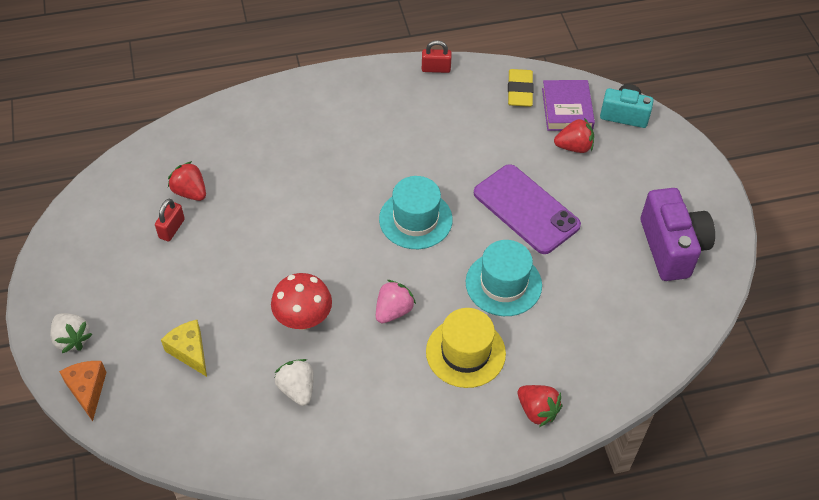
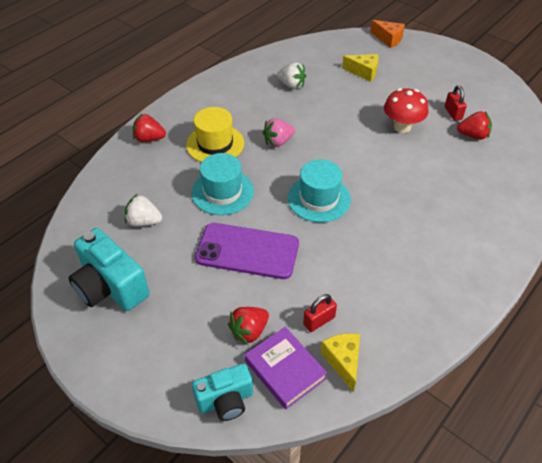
camera: 145 degrees right, 5 degrees down
white strawberry [50,313,93,353] -> white strawberry moved to [125,194,162,227]
red mushroom [271,273,332,330] -> red mushroom moved to [384,88,428,133]
pink strawberry [376,280,416,323] -> pink strawberry turned 60 degrees clockwise [263,118,295,147]
red padlock [422,40,452,73] -> red padlock moved to [303,294,337,332]
yellow eraser [508,69,534,107] -> yellow cheese [320,333,360,392]
purple camera [641,188,715,281] -> turquoise camera [68,228,149,311]

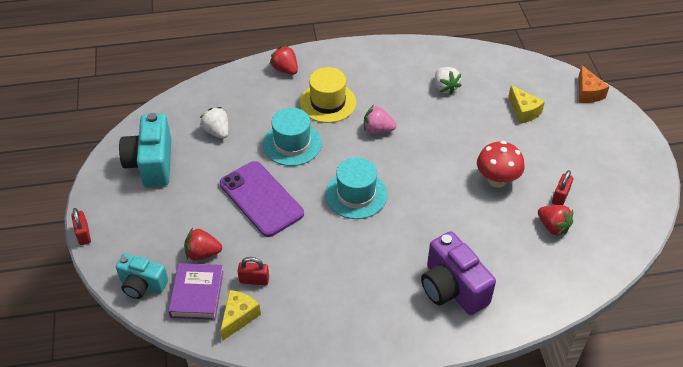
camera: 40 degrees right, 0 degrees up
none -> red padlock [71,208,91,245]
none -> purple camera [421,231,496,315]

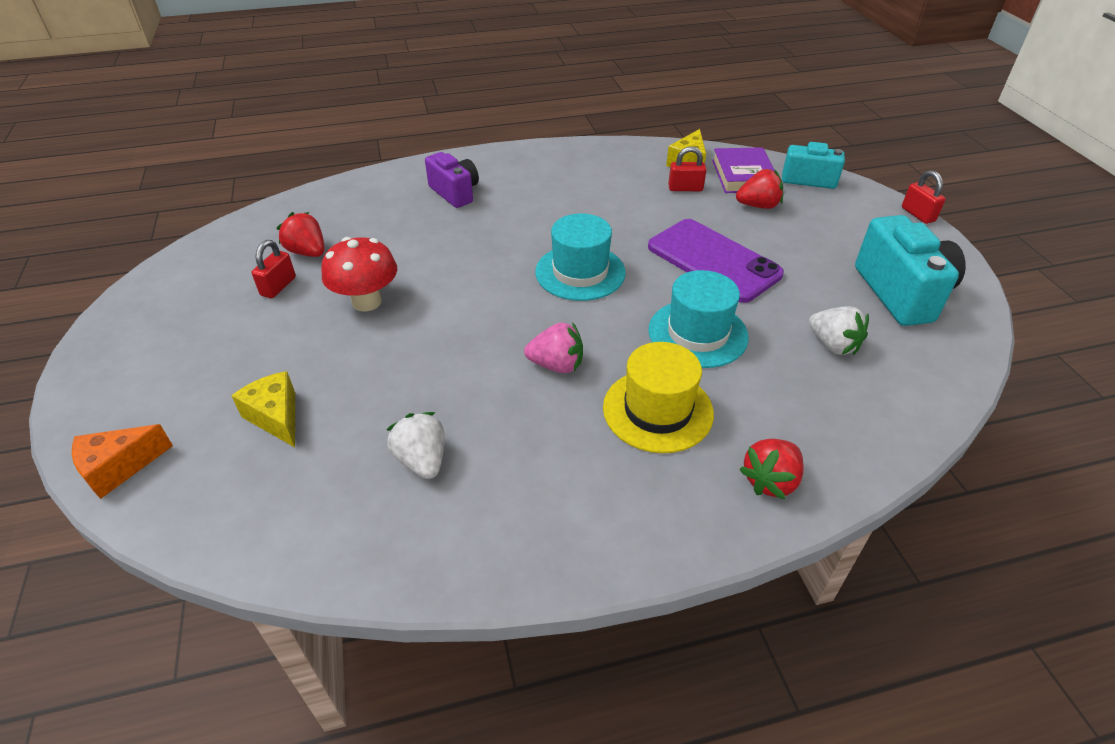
camera: 175 degrees right, 5 degrees down
red strawberry [270,46,298,75] -> red strawberry turned 90 degrees clockwise [739,439,804,500]
purple camera [421,231,496,315] -> purple camera [425,152,479,208], size x0.64
orange cheese [578,65,610,103] -> orange cheese turned 105 degrees counterclockwise [72,424,173,499]

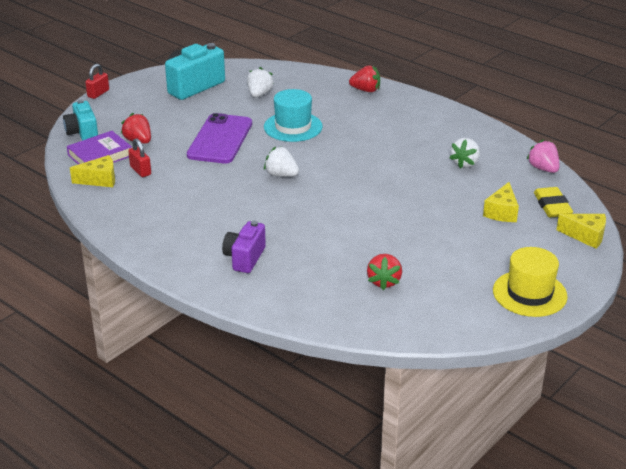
camera: 125 degrees left, 10 degrees down
orange cheese [72,424,173,499] -> yellow cheese [557,214,606,249]
red padlock [252,240,296,298] -> none
red mushroom [322,237,397,311] -> none
pink strawberry [524,323,583,373] -> pink strawberry moved to [527,139,559,173]
turquoise hat [535,214,626,301] -> white strawberry [264,146,299,177]
yellow hat [603,342,714,453] -> yellow hat moved to [493,247,568,317]
none -> yellow eraser [534,187,573,217]

